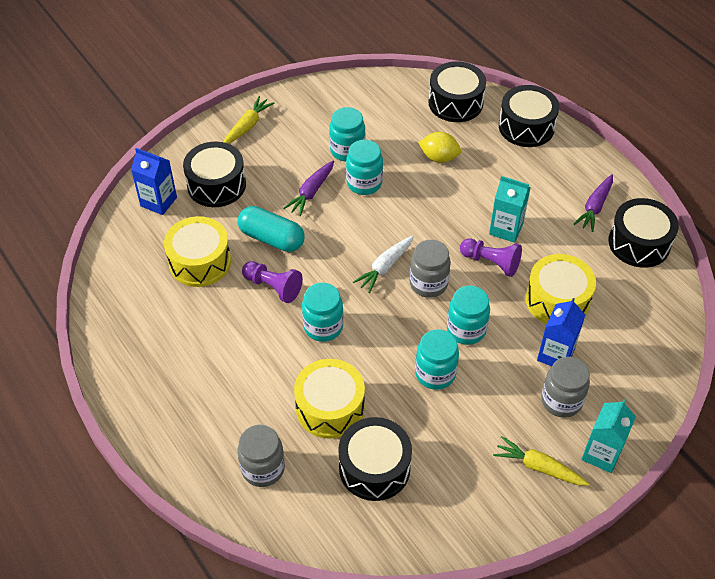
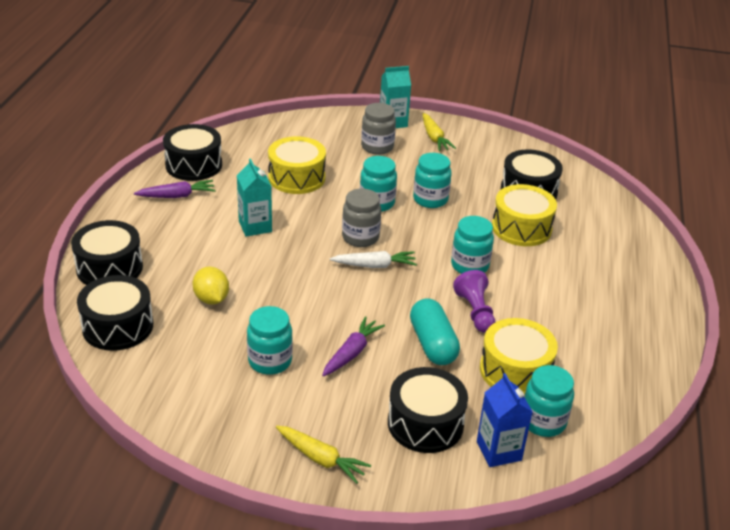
camera: 135 degrees left, 15 degrees down
yellow carrot [224,96,274,144] -> yellow carrot turned 135 degrees counterclockwise [276,426,371,484]
grey jar [238,425,285,487] -> none
purple carrot [283,161,334,216] -> purple carrot turned 45 degrees counterclockwise [322,316,385,376]
turquoise jar [346,140,383,195] -> turquoise jar moved to [524,365,574,437]
purple pawn [460,238,522,277] -> none
blue carton [537,298,585,366] -> none

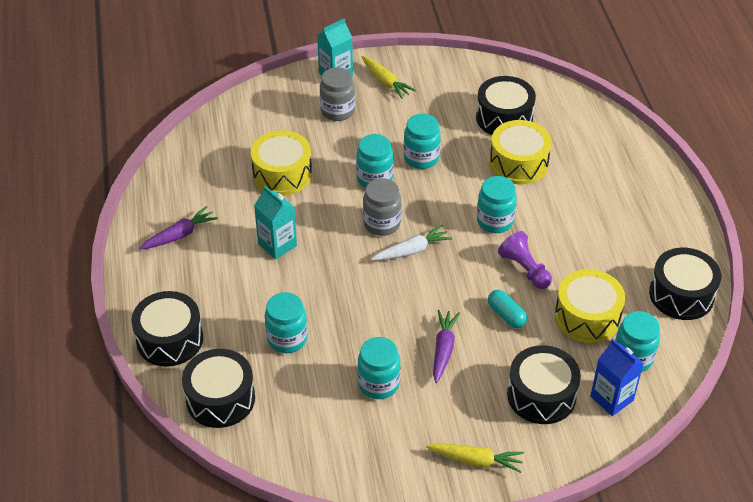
camera: 20 degrees left, 10 degrees up
black drum [163,124,222,181] -> black drum moved to [649,248,721,320]
yellow lemon [192,267,229,305] -> turquoise jar [265,292,308,353]
turquoise capsule [410,299,460,365] -> turquoise capsule [488,290,527,328], size x0.64

